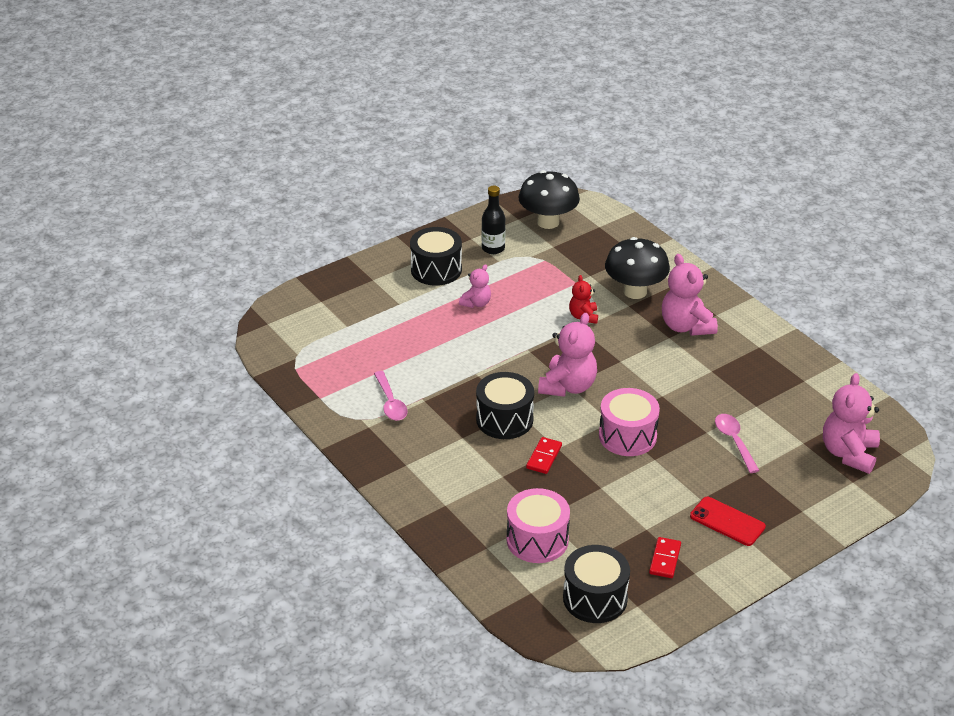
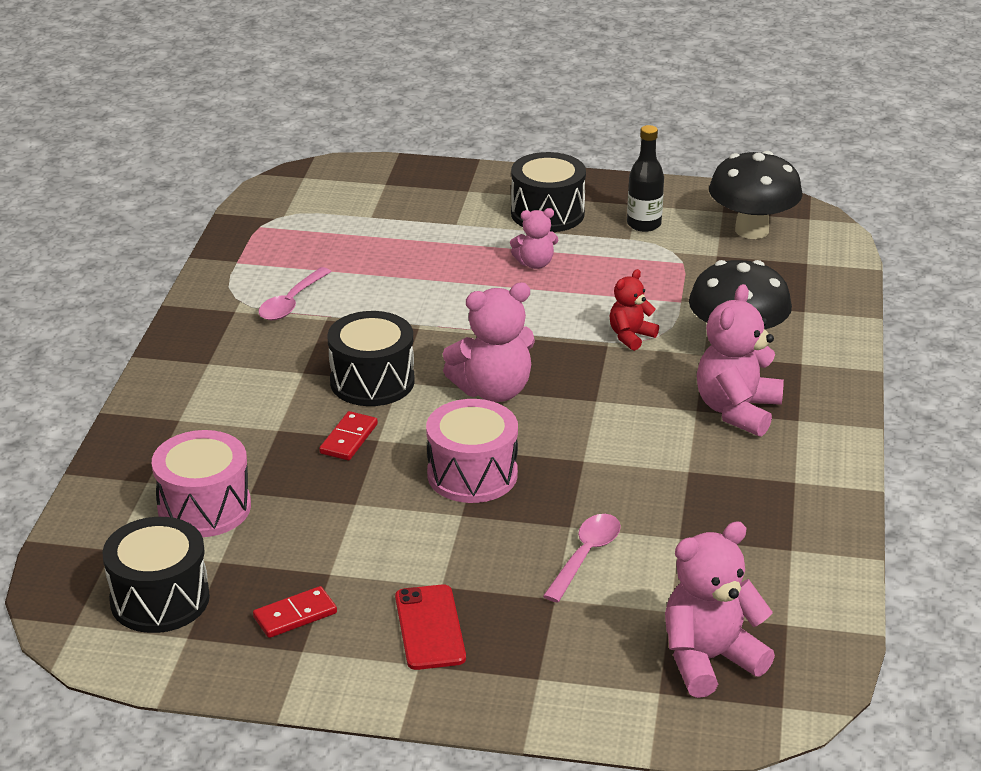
camera: 45 degrees right, 5 degrees down
red domino [526,437,562,474] -> red domino turned 45 degrees counterclockwise [319,411,378,460]

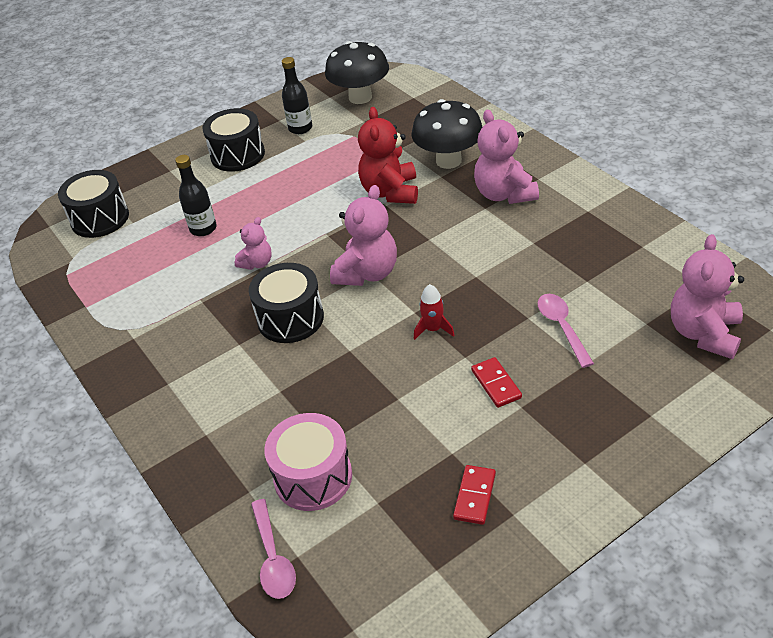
camera: 40 degrees left, 10 degrees up
black drum [102,517,210,633] -> black drum moved to [58,170,129,238]
pink spoon [258,267,331,321] -> pink spoon moved to [251,499,296,599]
red domino [319,411,378,460] -> red domino moved to [471,357,522,408]
red phone [395,584,466,670] -> none
pink drum [426,399,518,503] -> red rocket [414,284,455,340]
pink teddy bear [510,208,558,269] -> pink teddy bear moved to [235,217,272,270]
red teddy bear [610,269,659,351] -> red teddy bear [358,107,418,204], size x1.77
none -> black bottle [175,155,217,236]

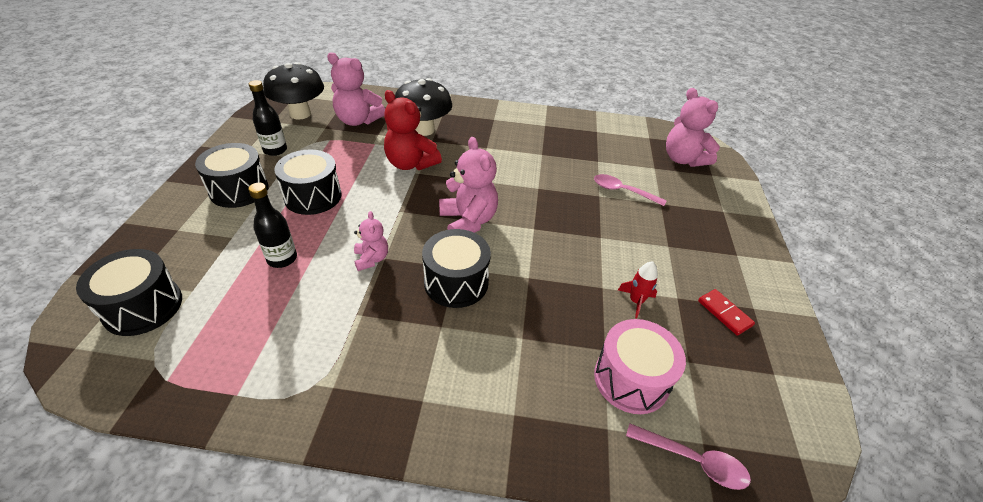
camera: 55 degrees left, 0 degrees up
red rocket [414,284,455,340] -> red rocket moved to [618,261,658,318]
red domino [471,357,522,408] -> none
pink teddy bear [474,110,539,204] -> pink teddy bear moved to [327,53,385,126]
none -> black drum [274,150,341,215]

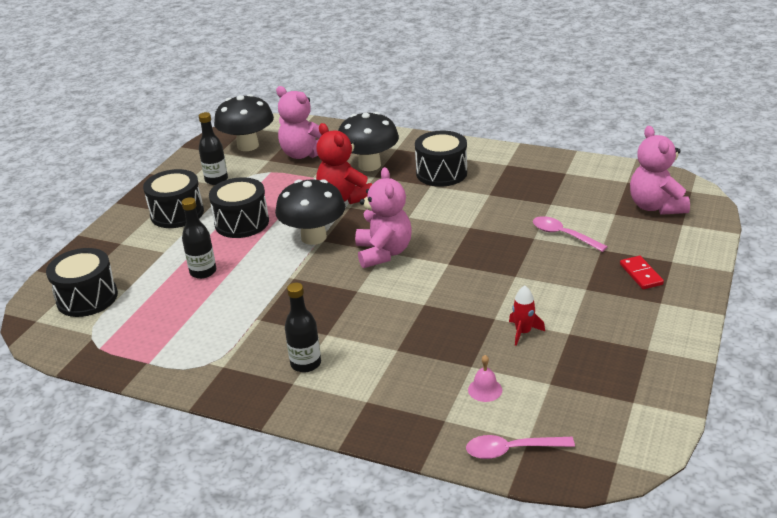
camera: 20 degrees right, 10 degrees down
pink teddy bear [354,211,388,271] -> none
black drum [422,229,491,308] -> black drum moved to [415,131,467,187]
pink drum [594,319,686,414] -> pink bell [468,355,502,402]
pink spoon [626,423,751,490] -> pink spoon turned 135 degrees clockwise [466,435,575,459]
red domino [698,289,755,336] -> red domino moved to [620,256,664,289]
none -> black mushroom [275,179,345,245]
none -> black bottle [285,283,321,372]

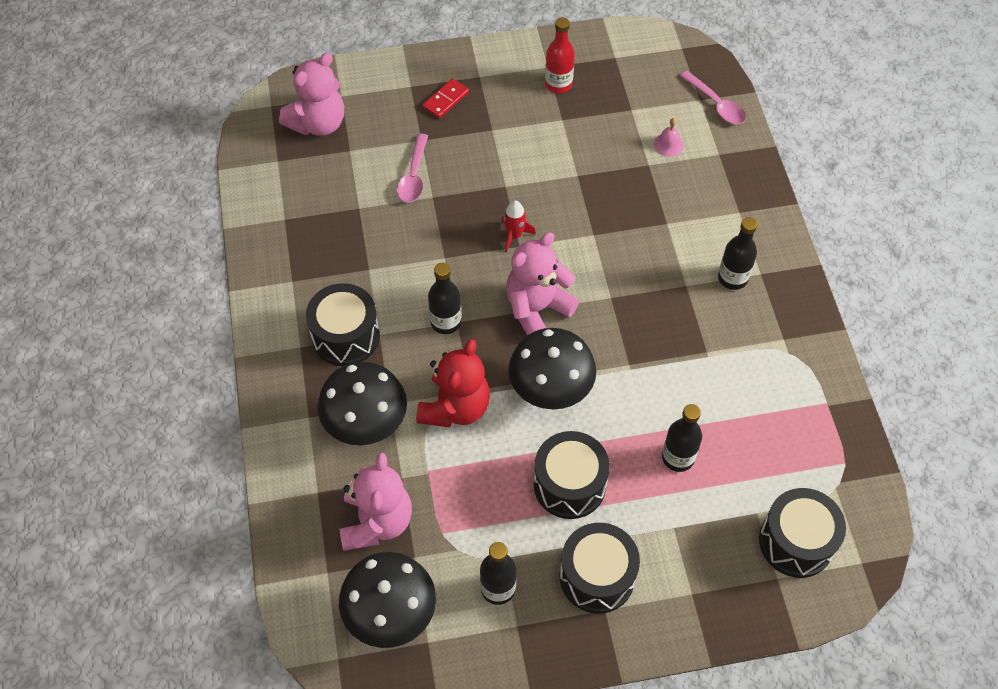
camera: 125 degrees left, 25 degrees up
red rocket [509,286,545,346] -> red rocket moved to [501,200,536,252]
none -> black bottle [428,263,462,334]
none -> red bottle [545,17,575,93]

